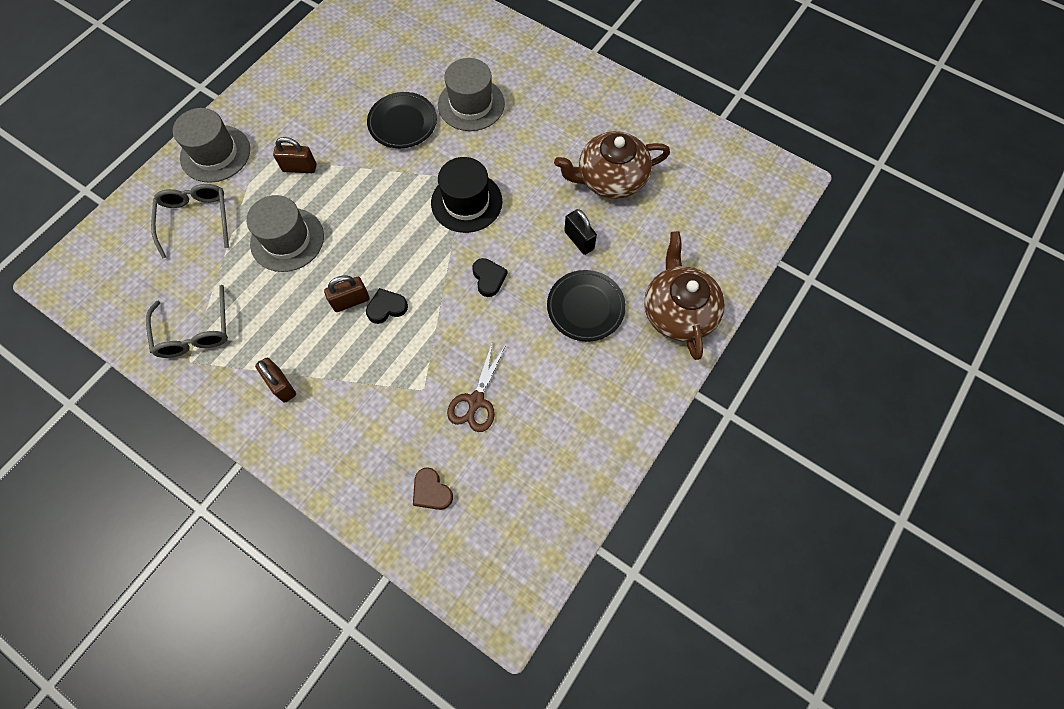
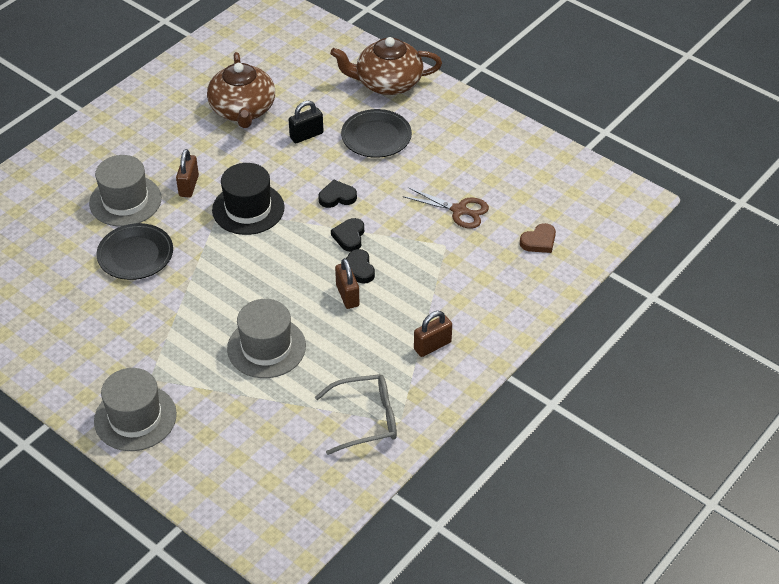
camera: 85 degrees left, 20 degrees down
grey glasses [151,184,229,259] -> none
brown padlock [273,137,317,173] -> brown padlock moved to [176,149,199,198]
none -> black heart [331,218,364,252]

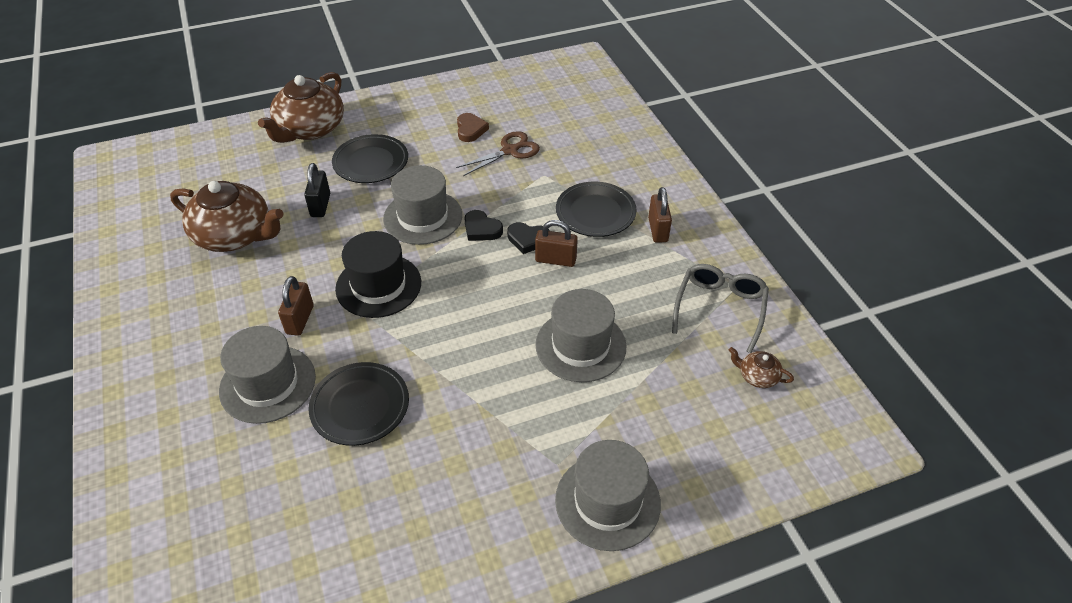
camera: 60 degrees left, 0 degrees up
brown padlock [176,149,199,198] -> brown padlock turned 60 degrees clockwise [278,276,314,336]
black heart [319,180,357,208] -> grey hat [383,165,462,245]
brown heart [520,223,556,253] -> brown heart moved to [457,113,489,142]
none -> black plate [556,182,636,237]
none -> brown teapot [729,347,794,388]

